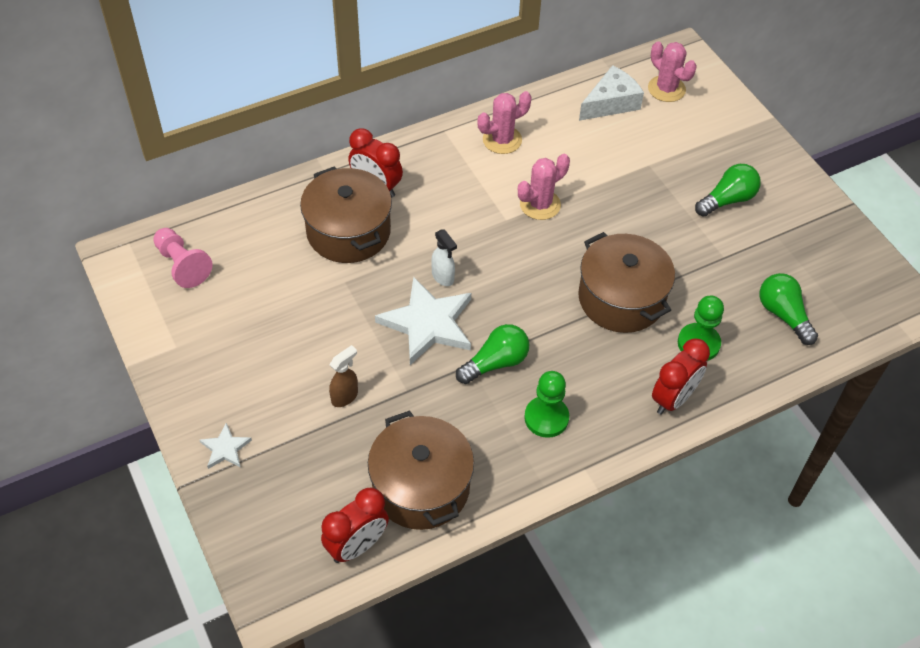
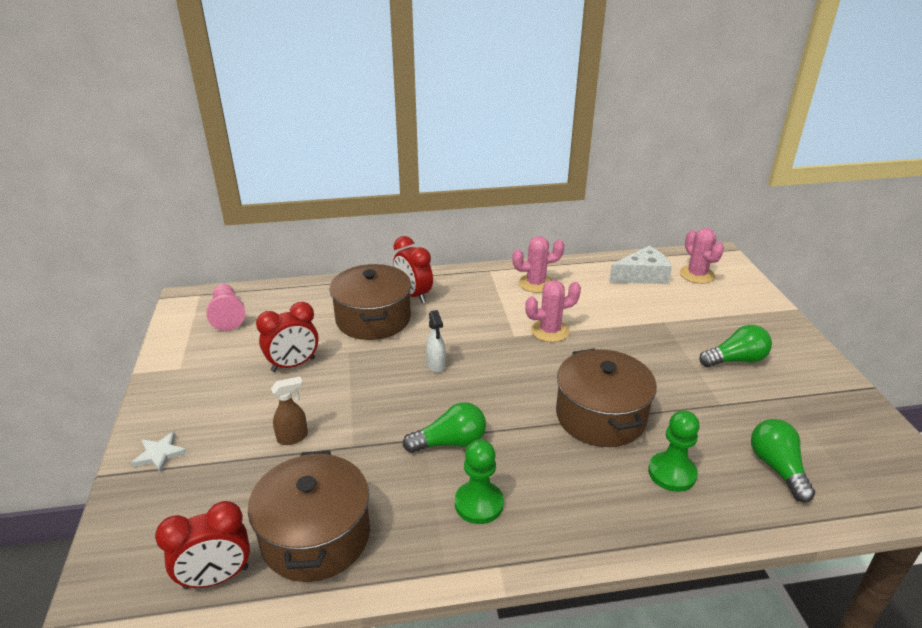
camera: 20 degrees right, 20 degrees down
white star [375,276,471,365] -> none
red clock [652,338,710,415] -> red clock moved to [256,302,318,372]

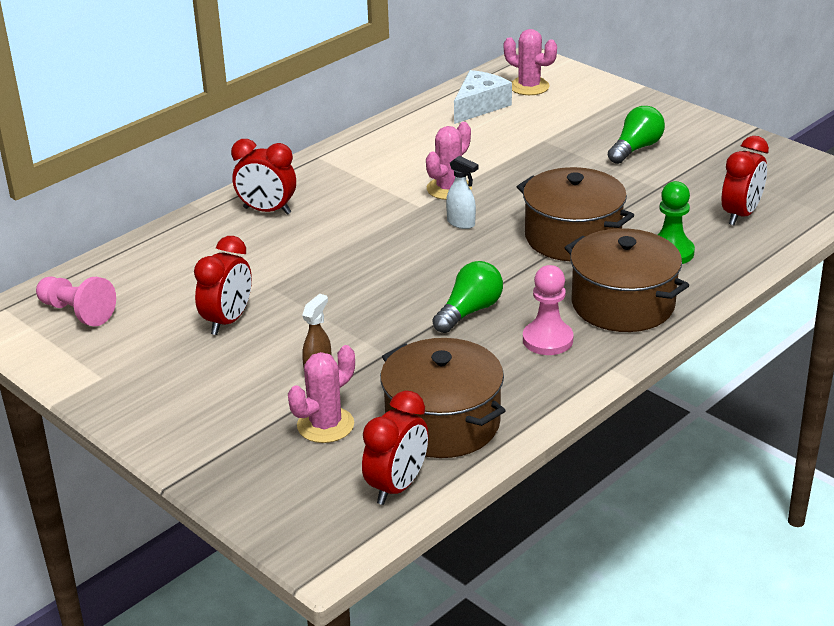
camera: 35 degrees left, 0 degrees up
white star [131,432,187,473] -> none
brown pot [329,264,411,340] -> brown pot moved to [565,228,689,332]
white spray bottle [426,310,446,373] -> white spray bottle moved to [446,156,478,229]
green pawn [455,440,504,524] -> pink pawn [523,265,574,355]
pink cactus [512,236,564,293] -> pink cactus moved to [288,345,355,443]
green light bulb [751,419,815,503] -> red clock [722,136,769,225]

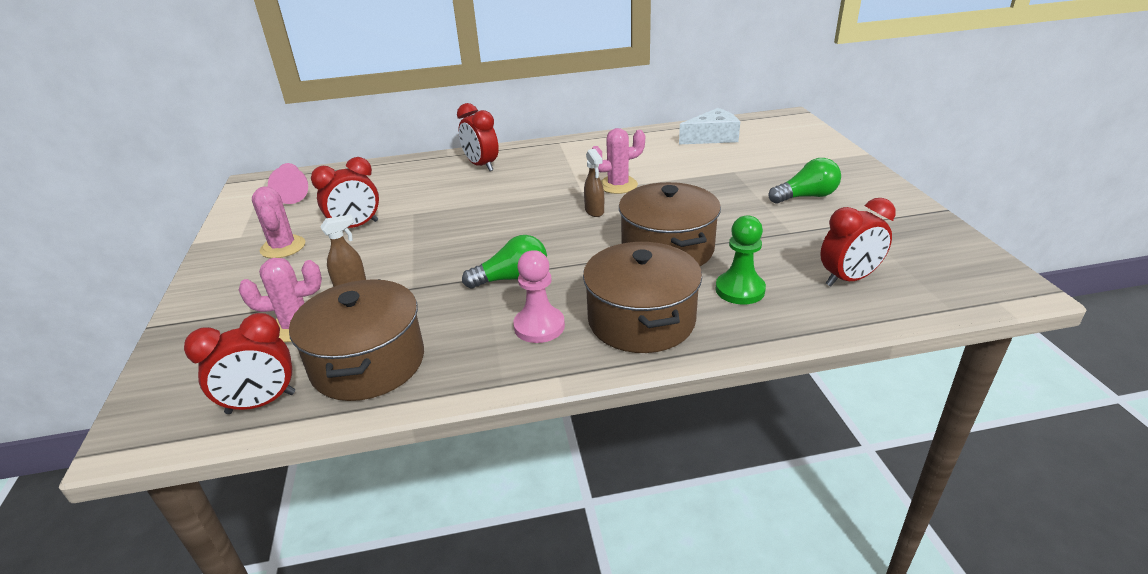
camera: 35 degrees right, 0 degrees up
white spray bottle [446,156,478,229] -> brown spray bottle [584,149,604,217]
pink cactus [504,29,557,95] -> pink cactus moved to [252,186,305,258]

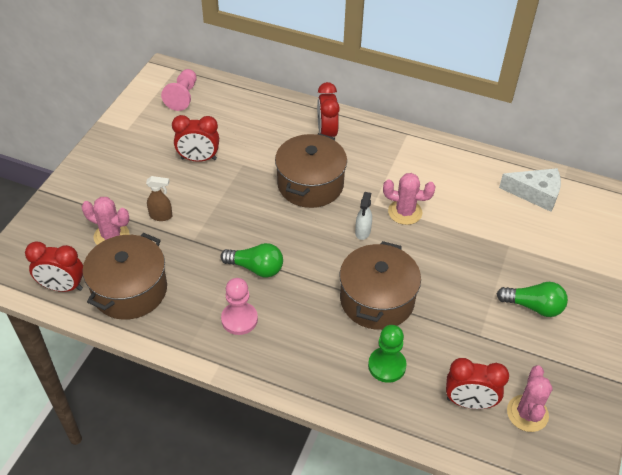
camera: 30 degrees right, 15 degrees up
pink cactus [252,186,305,258] -> pink cactus moved to [507,365,553,432]
brown pot [583,242,702,353] -> brown pot moved to [275,133,347,208]
brown spray bottle [584,149,604,217] -> white spray bottle [355,192,372,240]

